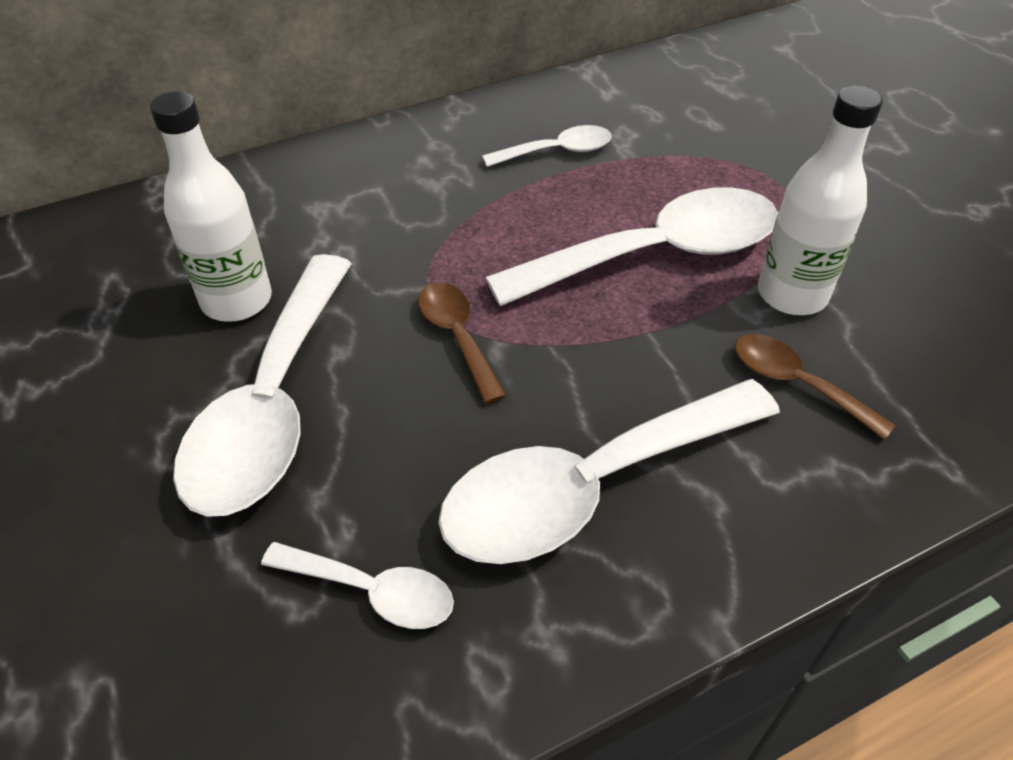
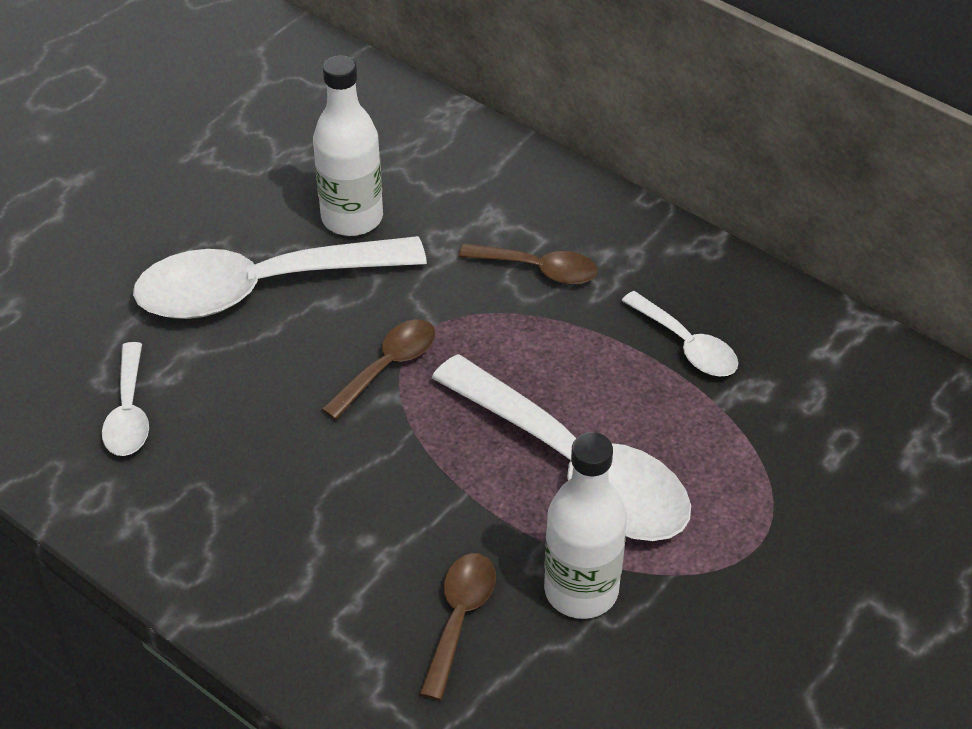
camera: 65 degrees right, 0 degrees up
white spoon [438,379,780,564] -> none
none -> brown spoon [459,243,597,285]

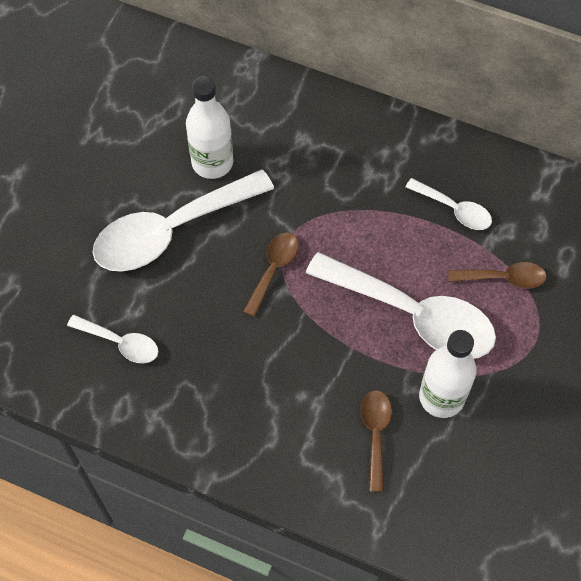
camera: 15 degrees left, 15 degrees up
white spoon [102,342,149,456] -> white spoon turned 45 degrees counterclockwise [67,315,159,364]
brown spoon [459,243,597,285] -> brown spoon moved to [448,262,547,289]

